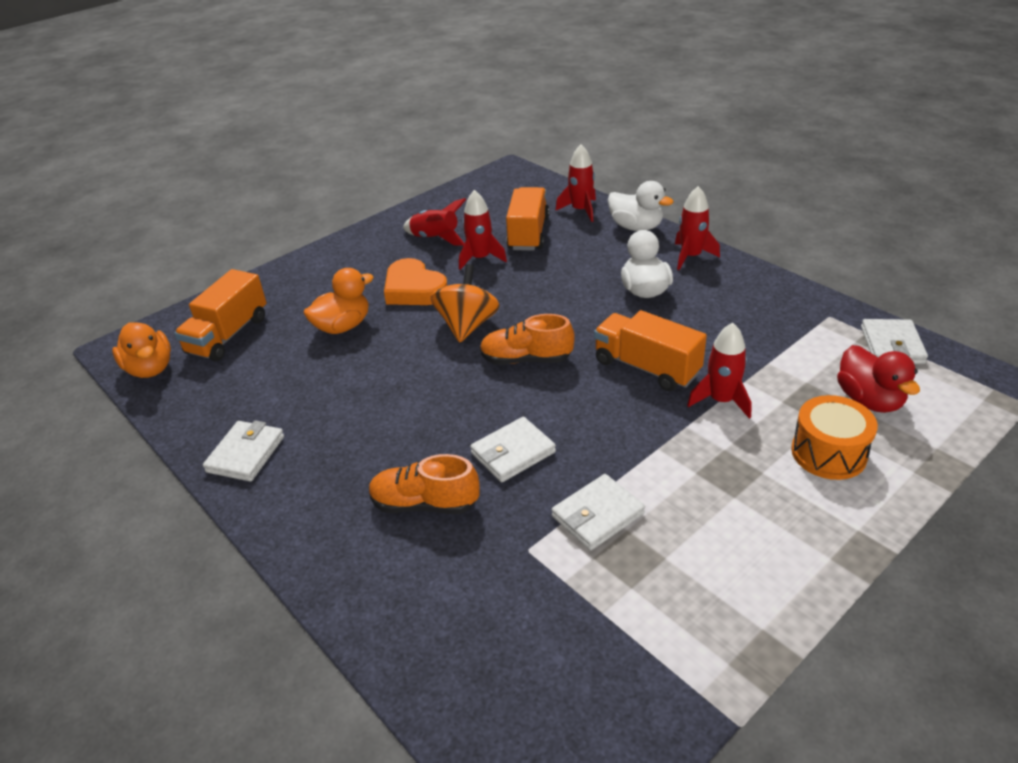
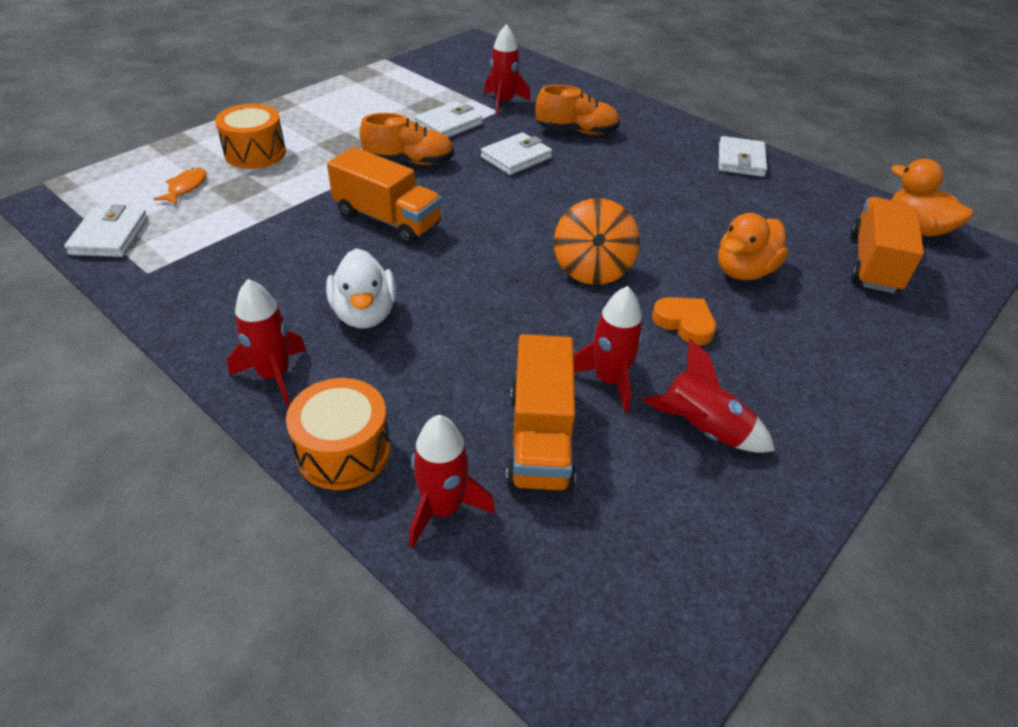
camera: 170 degrees right, 5 degrees up
orange heart [384,258,447,305] -> orange heart [652,297,716,345], size x0.64
orange shoe [480,314,575,365] -> orange shoe moved to [360,113,454,165]
white duck [608,181,674,231] -> orange drum [286,378,390,490]
red rocket [687,323,752,419] -> red rocket moved to [484,24,531,115]
red duck [837,345,920,413] -> orange fish [154,168,207,205]

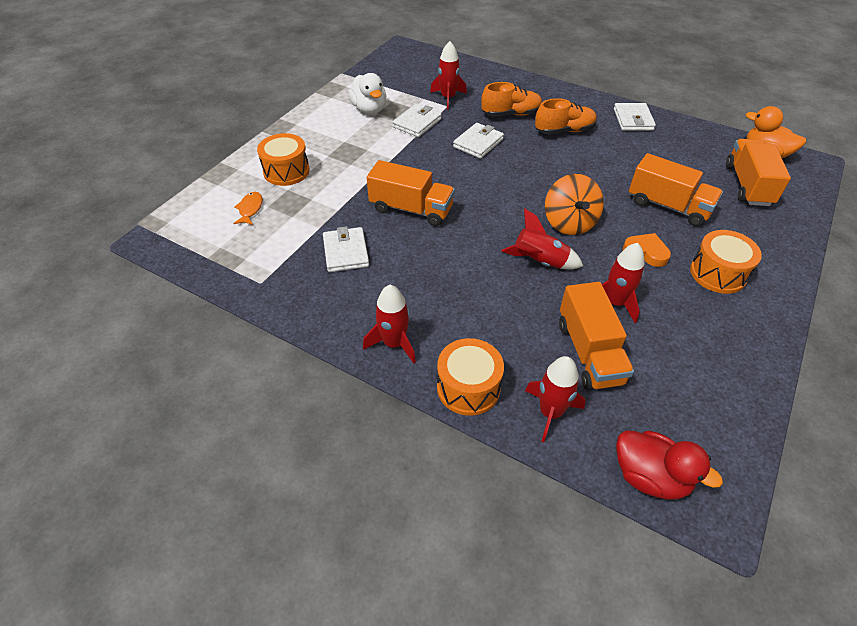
camera: 10 degrees left, 5 degrees up
white wallet [64,205,148,257] -> white wallet moved to [323,226,369,272]
white duck [326,248,396,328] -> white duck moved to [348,73,386,114]
orange shoe [360,113,454,165] -> orange shoe moved to [535,98,597,135]
red rocket [642,339,775,453] -> red rocket moved to [501,208,583,269]
orange duck [718,213,789,280] -> orange truck [629,153,723,227]
none -> red duck [616,431,723,500]
none -> orange drum [690,230,762,294]

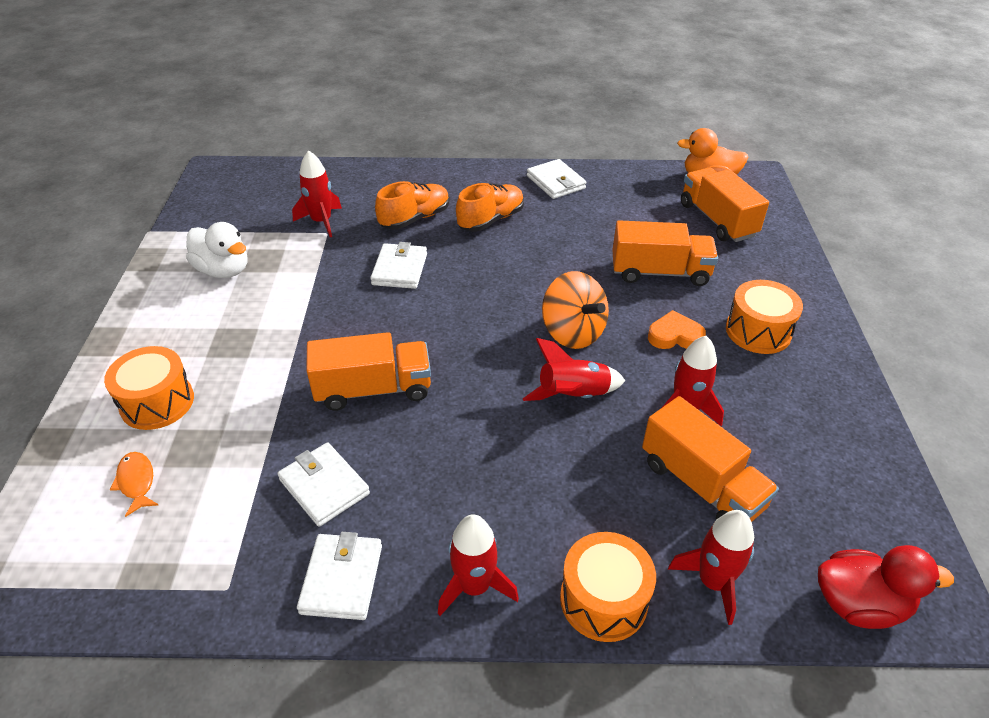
camera: 30 degrees left, 5 degrees down
white wallet [392,104,442,137] -> white wallet moved to [297,532,382,620]

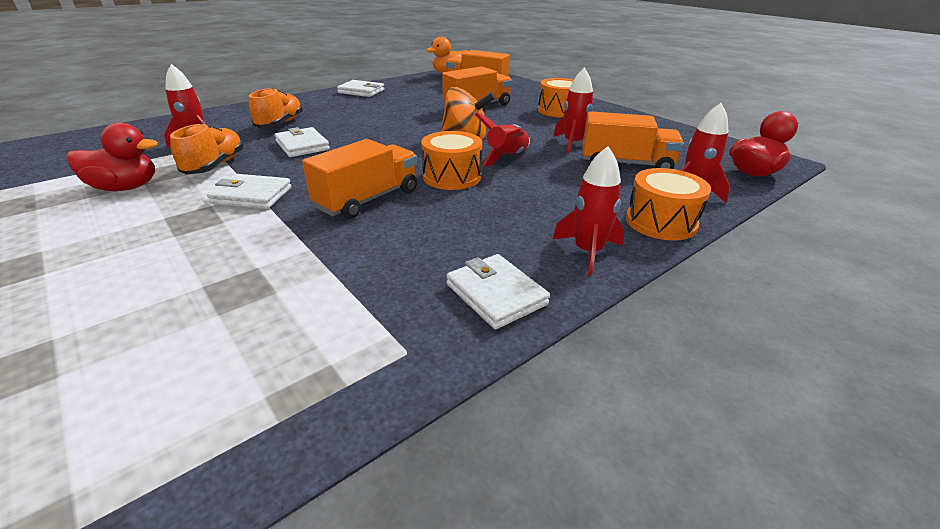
camera: 40 degrees left, 10 degrees down
orange drum [104,346,194,430] -> orange drum moved to [421,131,482,190]
orange fish [110,452,158,517] -> none
white duck [186,222,247,278] -> red duck [67,123,158,191]
white wallet [277,442,370,527] -> white wallet moved to [207,174,291,209]
orange shoe [456,183,524,232] -> orange shoe moved to [170,123,244,174]
orange heart [648,310,706,349] -> none

